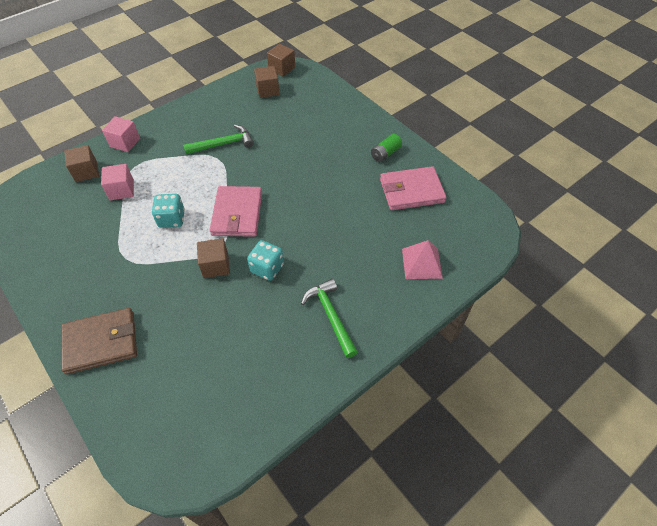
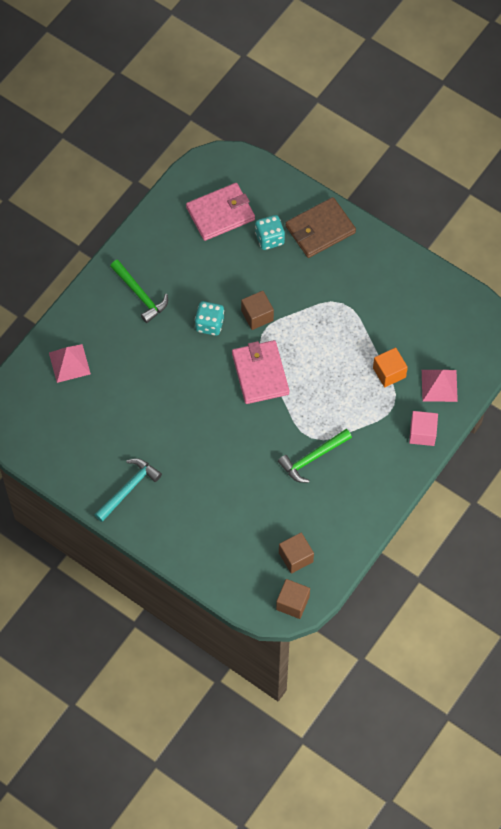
camera: 165 degrees right, 10 degrees up
brown cube [64,145,99,182] -> pink pyramid [422,370,458,402]
pink cube [101,164,134,200] -> orange cube [373,347,408,387]
turquoise dice [152,194,185,228] -> turquoise dice moved to [255,215,285,250]
green battery [371,134,402,162] -> turquoise hammer [94,458,162,522]
pink wallet [380,166,446,210] -> pink wallet moved to [186,183,255,241]

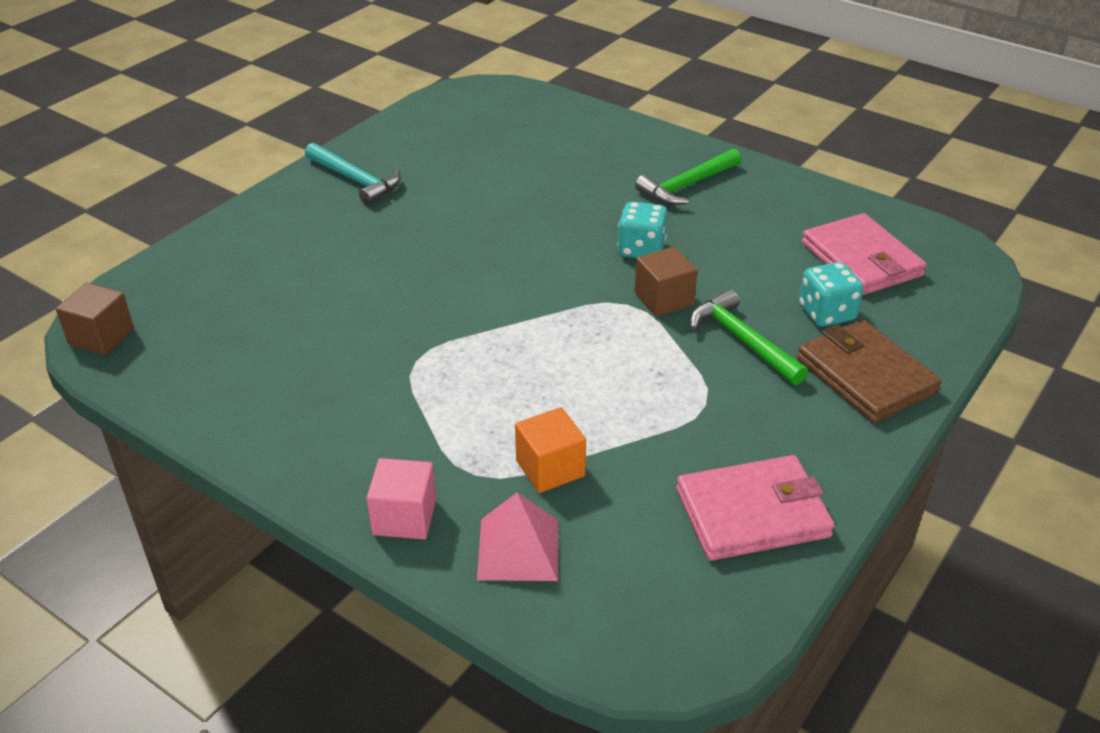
camera: 90 degrees right, 25 degrees down
pink pyramid [49,344,91,383] -> none
pink wallet [232,340,289,404] -> pink wallet moved to [676,455,835,561]
green hammer [278,429,352,483] -> green hammer moved to [690,289,808,385]
brown cube [279,532,314,574] -> none

